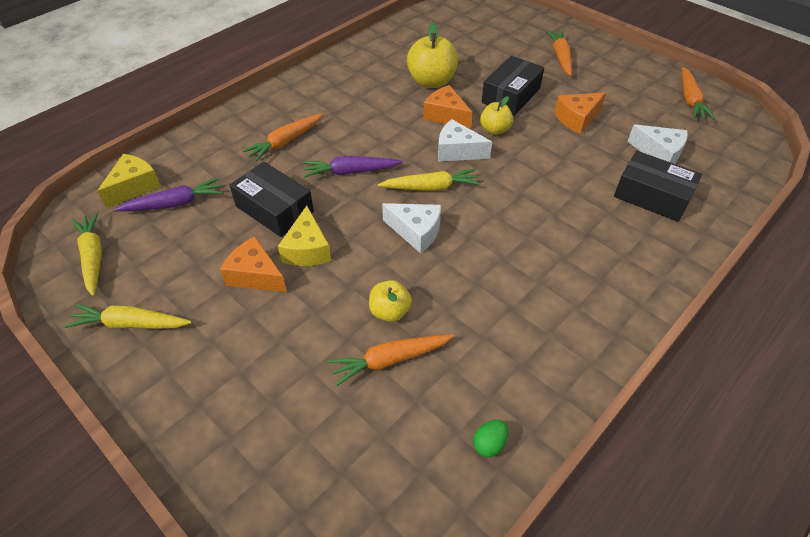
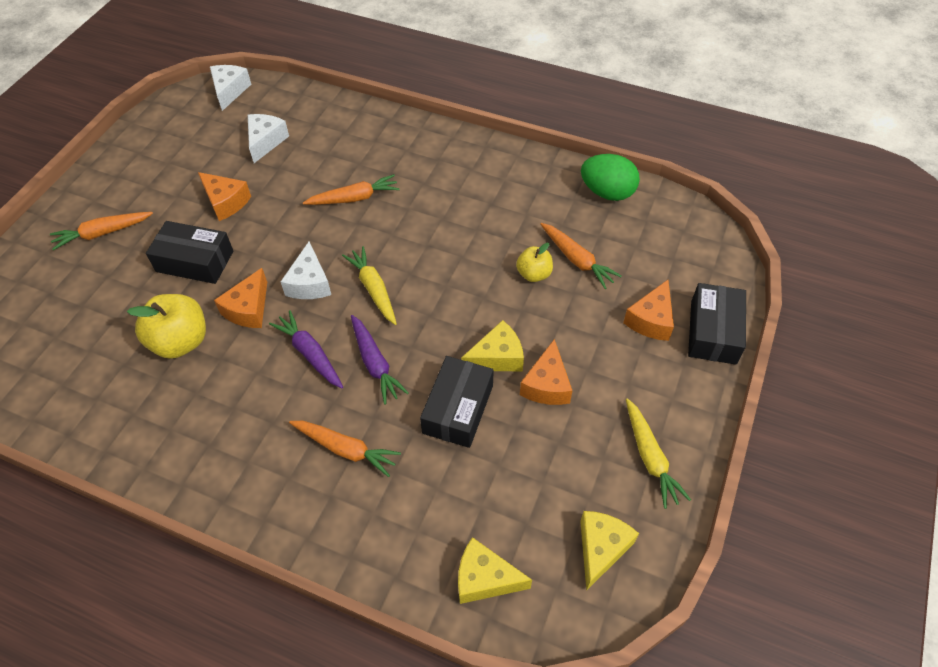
camera: 110 degrees left, 5 degrees up
yellow carrot [72,212,102,296] -> yellow cheese [580,511,639,591]
purple carrot [114,178,223,211] -> purple carrot moved to [269,310,343,388]
white cheese [382,203,441,253] -> white cheese moved to [210,65,251,111]
green egg [473,420,508,457] -> green egg [581,154,640,201], size x2.12
yellow apple [480,96,513,135] -> none
black box [614,151,702,222] -> black box moved to [688,283,746,365]
orange carrot [682,67,715,119] -> orange carrot moved to [303,174,400,205]
none -> orange cheese [623,280,674,341]

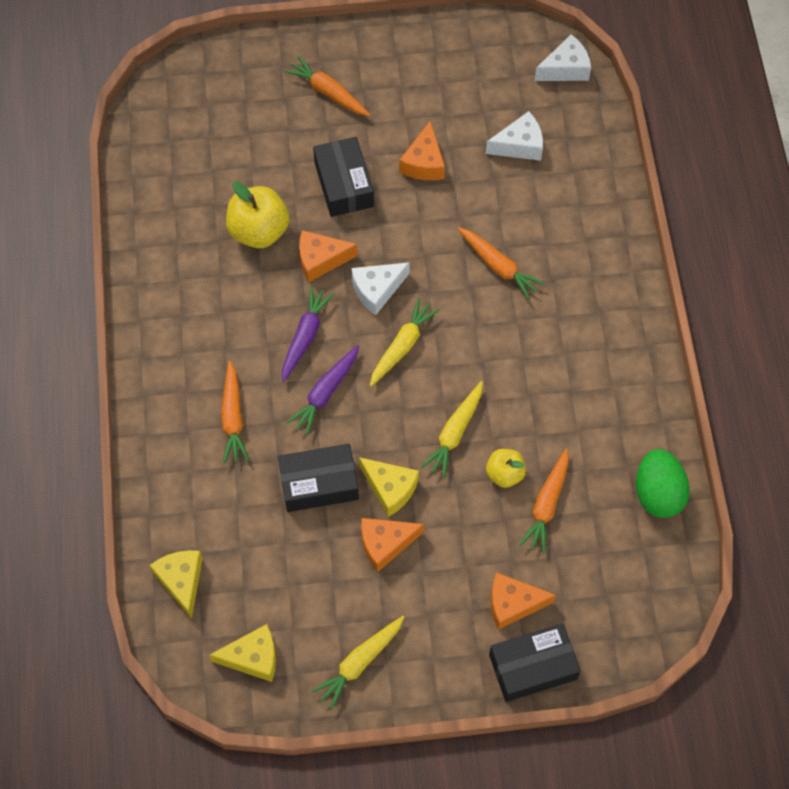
camera: 60 degrees right, 10 degrees up
none -> yellow carrot [421,381,483,478]

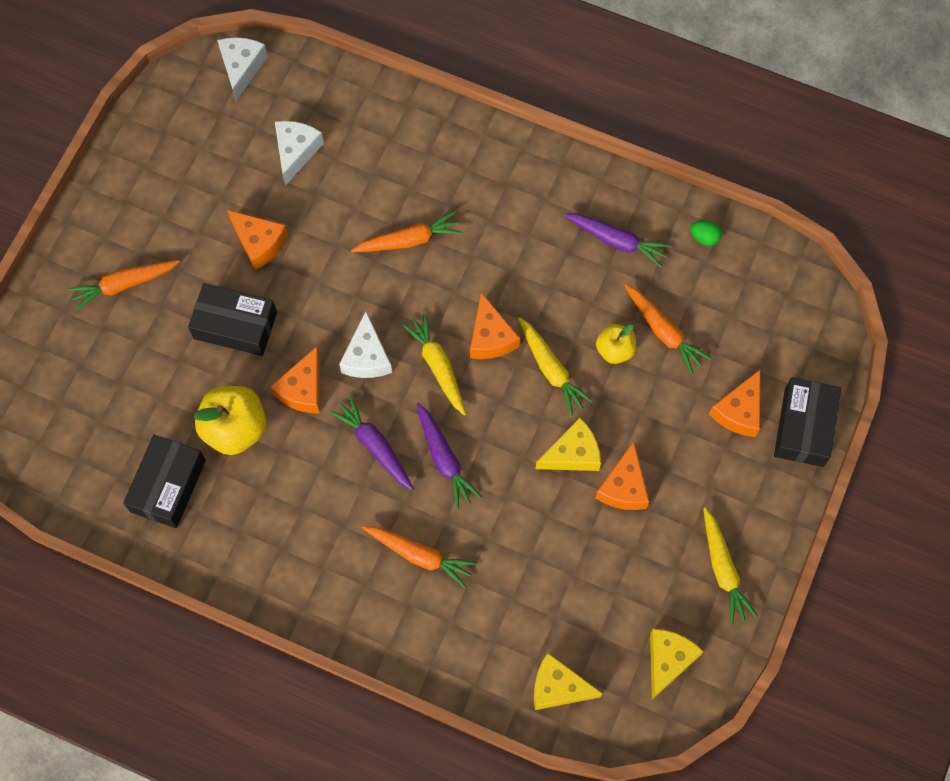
camera: 60 degrees left, 5 degrees up
black box [278,444,359,512] -> black box moved to [123,435,206,528]
green egg [636,449,690,518] -> green egg [690,220,722,246], size x0.47
none -> orange cheese [470,292,520,359]
none -> purple carrot [563,213,671,267]

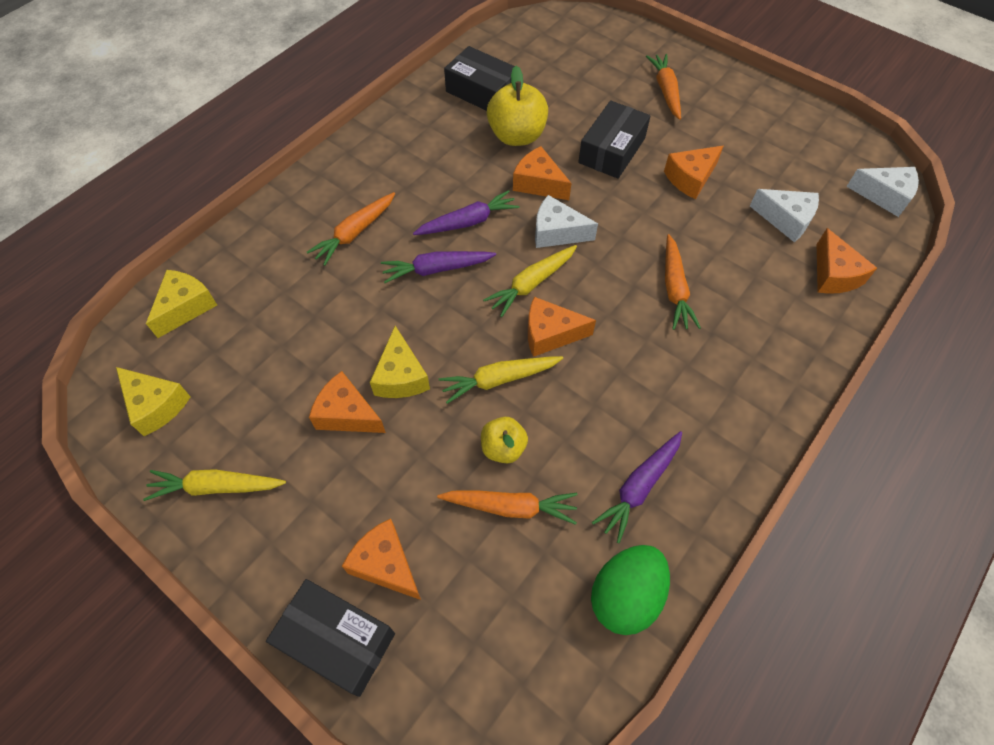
camera: 105 degrees right, 10 degrees down
yellow carrot [402,313,466,416] -> yellow carrot turned 150 degrees clockwise [483,245,577,317]
orange carrot [625,285,711,375] -> orange carrot turned 150 degrees counterclockwise [437,491,578,525]
green egg [690,220,722,246] -> green egg [591,545,670,635], size x2.12
none -> orange cheese [817,228,877,294]

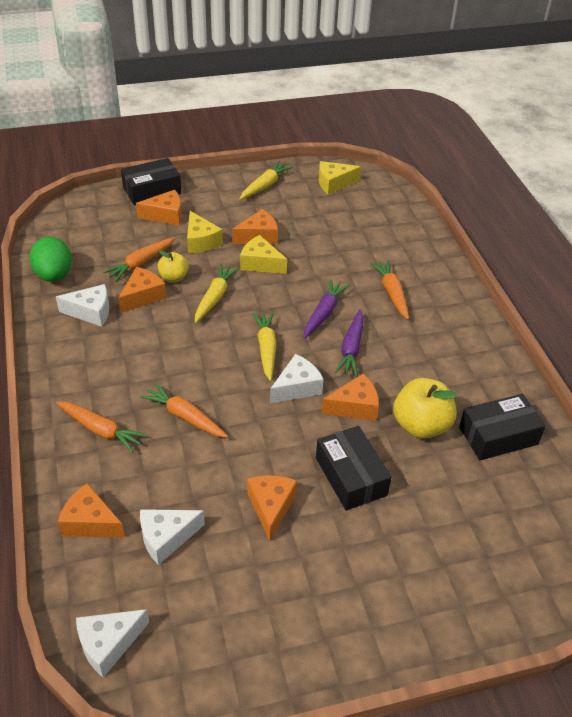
camera: 125 degrees right, 15 degrees down
yellow cheese [146,270,217,338] -> yellow cheese moved to [187,211,223,253]
orange cheese [528,297,596,357] -> orange cheese moved to [118,267,167,313]
purple carrot [592,431,682,543] -> white cheese [56,284,109,327]
orange carrot [646,54,681,120] -> orange carrot moved to [56,401,147,453]

